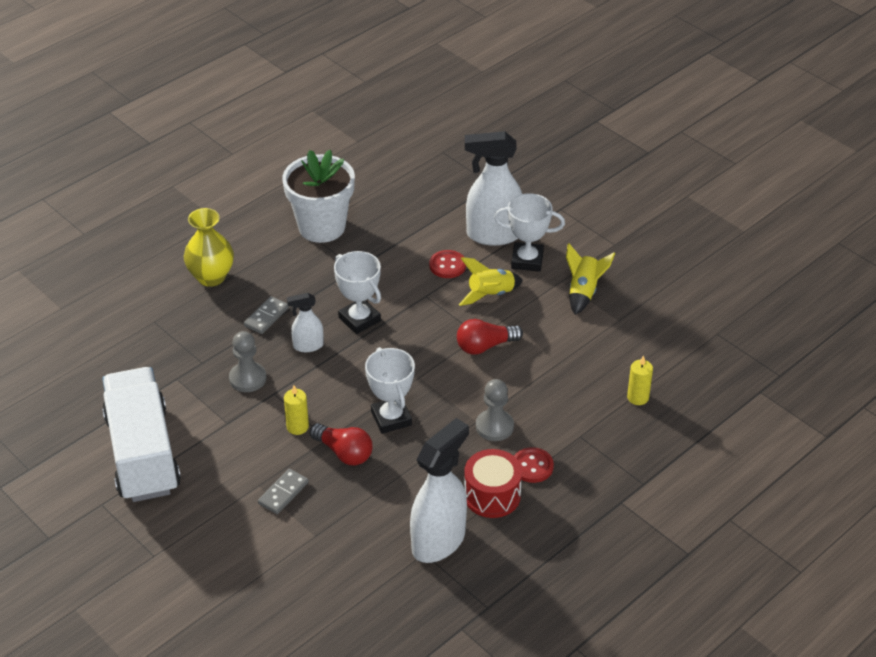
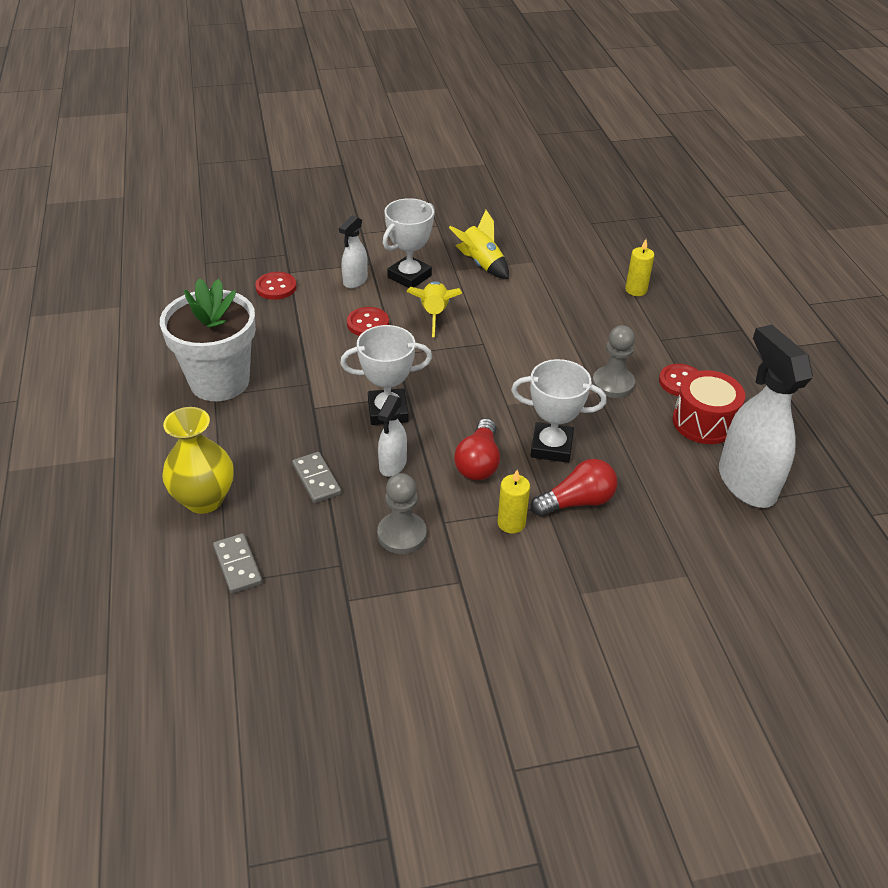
camera: 60 degrees left, 0 degrees up
white truck [102,367,181,502] -> none
grey domino [258,469,309,514] -> grey domino moved to [213,533,262,594]
red light bulb [457,319,523,355] -> red light bulb moved to [454,418,500,480]
white spray bottle [465,131,522,246] -> white spray bottle [339,215,368,288], size x0.52
none -> red button [255,272,297,300]

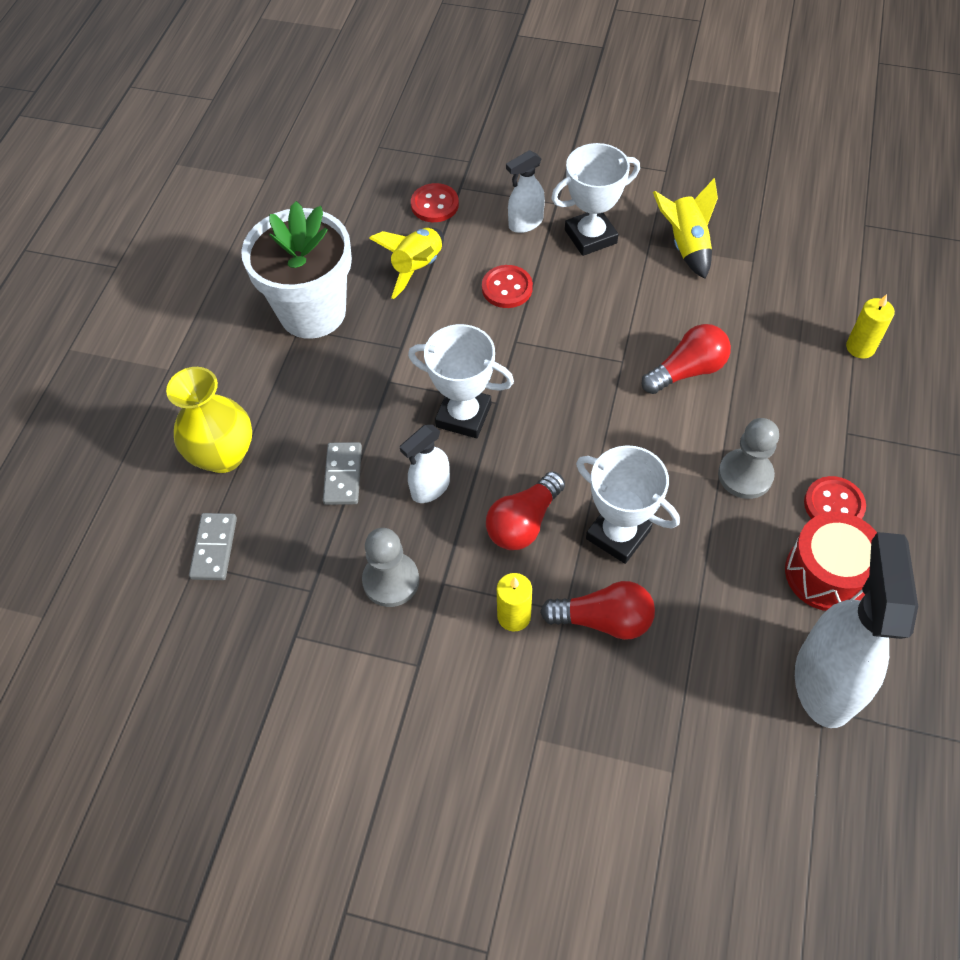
camera: 30 degrees right, 15 degrees up
yellow rocket [407,281,462,337] -> yellow rocket moved to [369,228,444,299]
none -> red light bulb [641,324,731,394]

